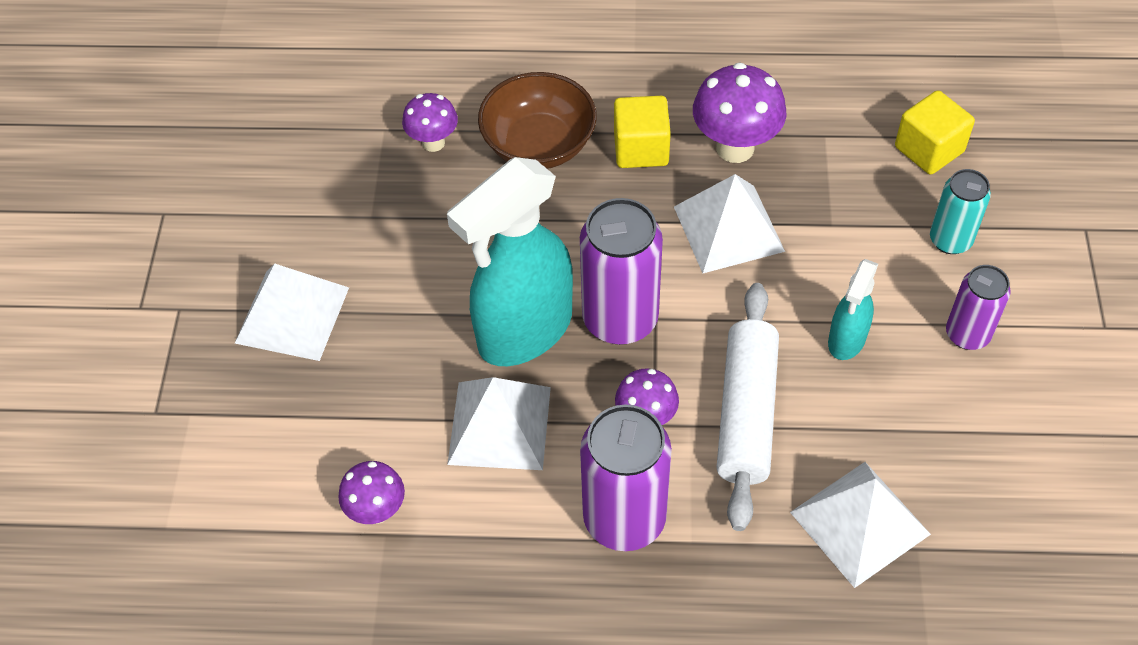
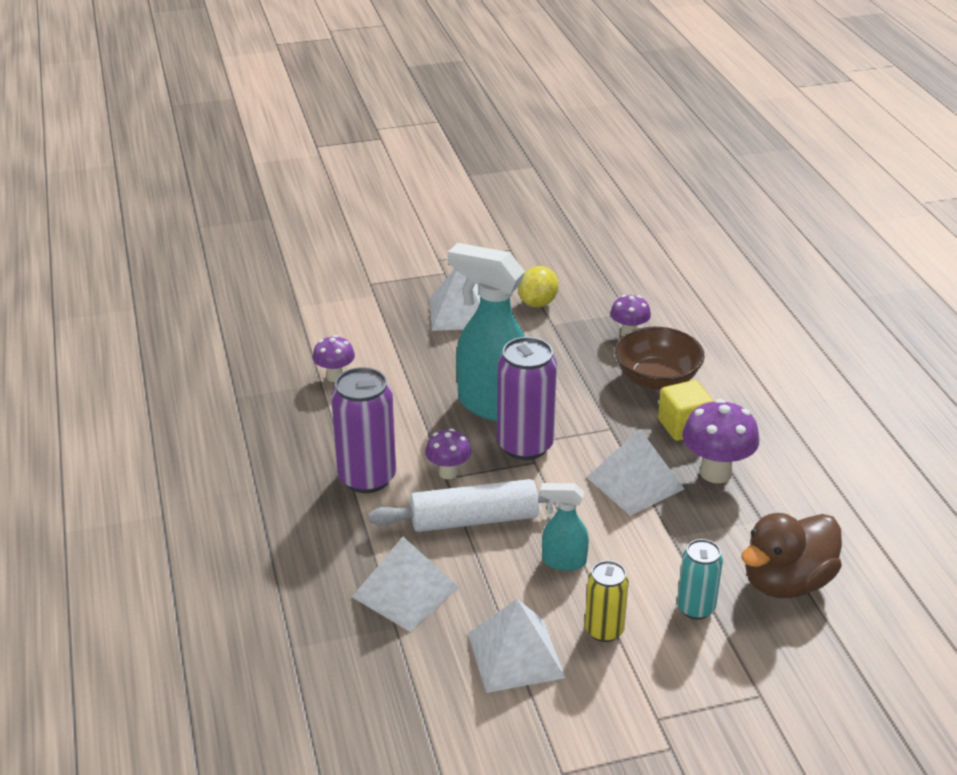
camera: 70 degrees right, 20 degrees down
white pyramid [447,377,551,470] -> white pyramid moved to [468,599,565,693]
yellow cube [895,90,975,175] -> brown duck [741,513,842,598]
purple can [946,265,1011,350] -> yellow can [585,561,629,642]
none -> yellow lemon [518,266,559,307]

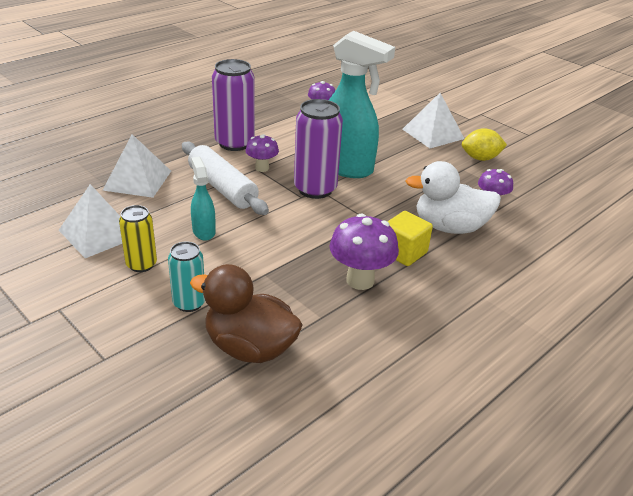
camera: 60 degrees right, 0 degrees up
turquoise spray bottle [448,243,525,421] -> turquoise spray bottle turned 120 degrees clockwise [329,31,395,178]
white pyramid [586,429,684,516] -> none
brown bowl [615,327,705,390] -> white duck [405,161,501,234]

